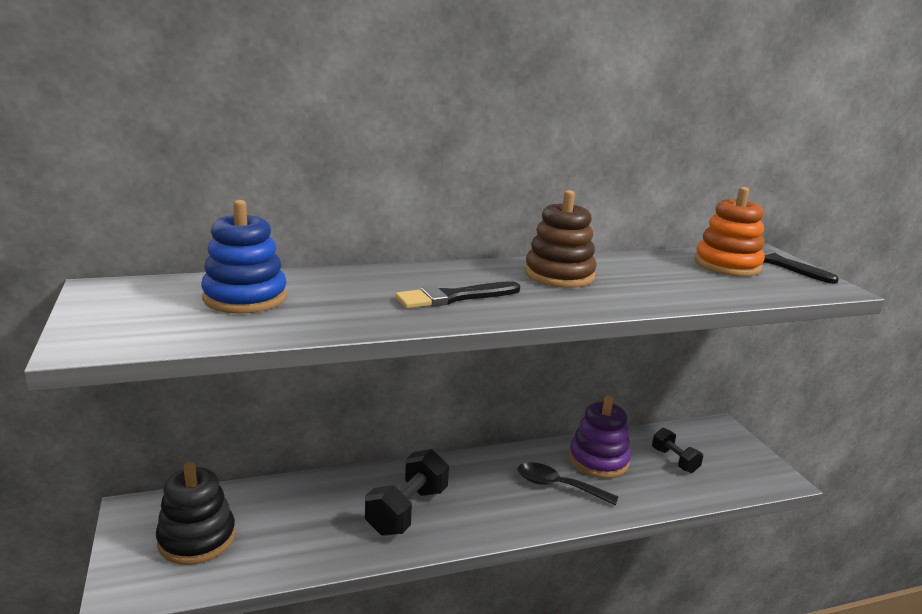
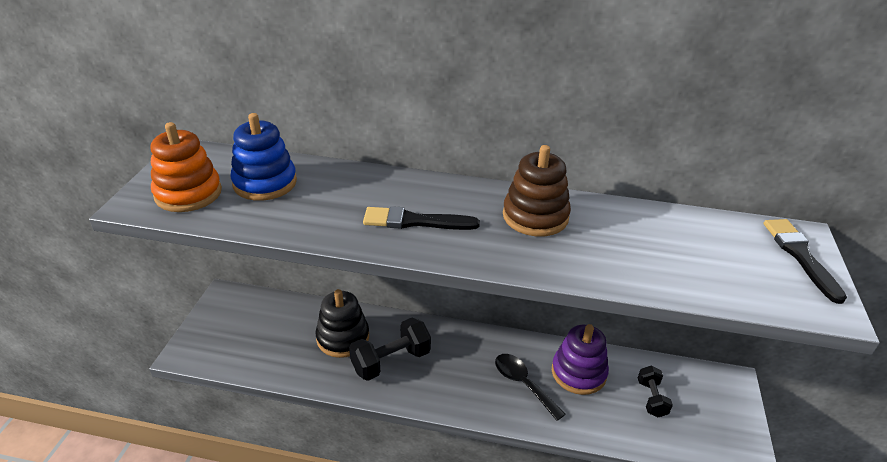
camera: 30 degrees right, 15 degrees up
black stacking toy [156,462,236,565] -> black stacking toy moved to [316,289,369,358]
orange stacking toy [694,187,765,276] -> orange stacking toy moved to [151,122,222,212]

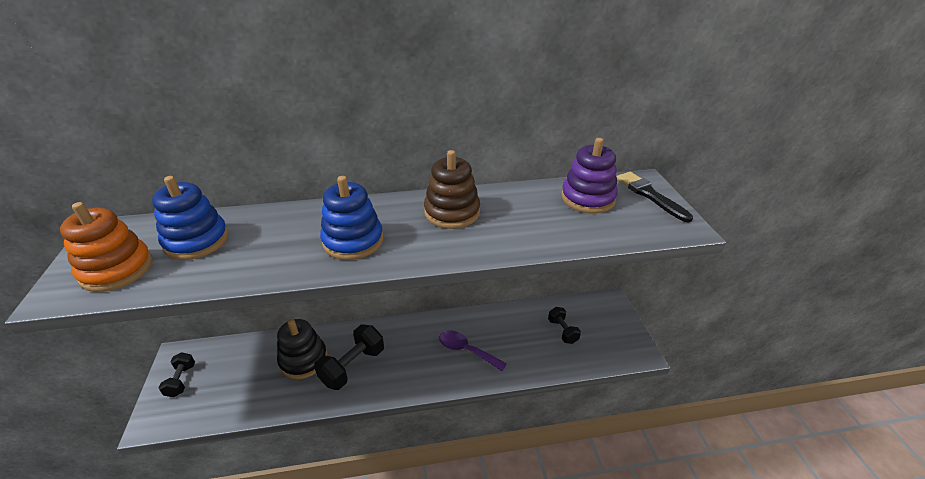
camera: 20 degrees left, 0 degrees up
black brush [363,206,480,230] -> blue stacking toy [320,176,383,260]
black spoon [495,354,566,421] -> purple spoon [439,330,507,371]
purple stacking toy [552,324,609,395] -> purple stacking toy moved to [561,138,618,213]
none -> black dumbbell [159,352,195,397]

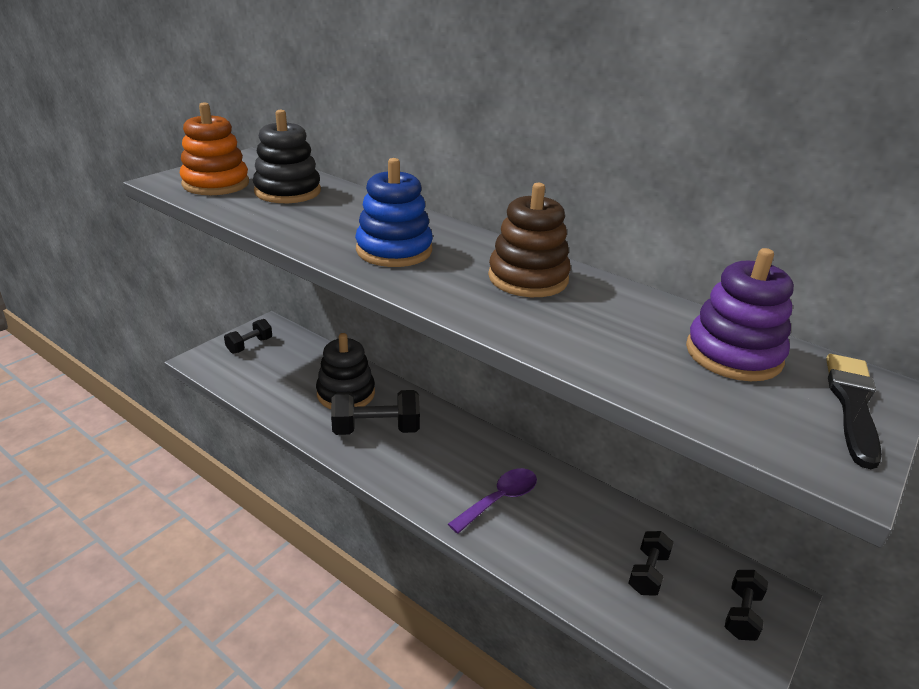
camera: 45 degrees right, 5 degrees down
blue stacking toy [152,176,228,260] -> black stacking toy [253,110,321,203]
purple spoon [439,330,507,371] -> purple spoon turned 60 degrees clockwise [448,468,537,534]
none -> black dumbbell [725,570,768,641]

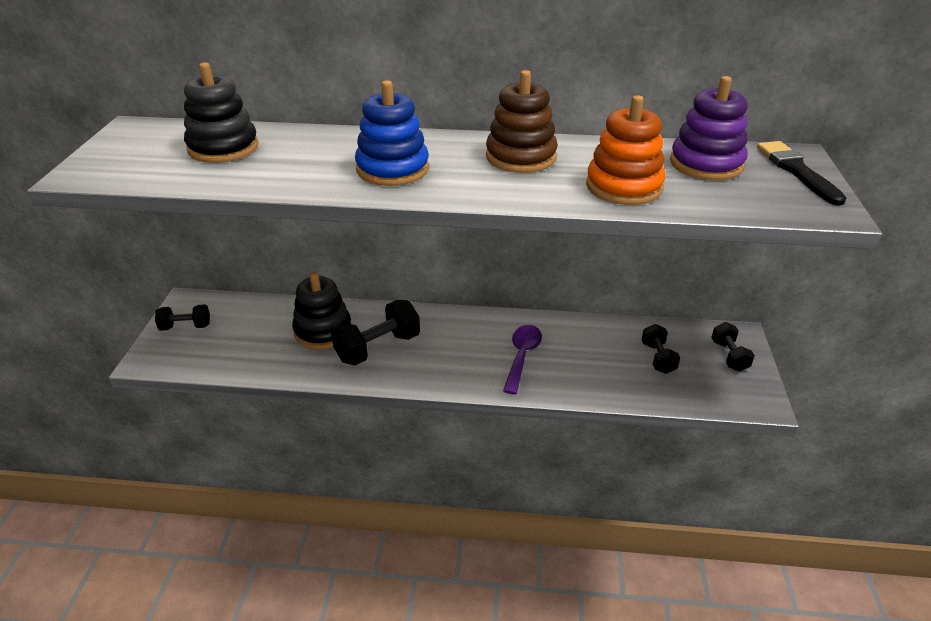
camera: 30 degrees left, 5 degrees up
orange stacking toy [180,102,249,195] -> orange stacking toy moved to [586,95,666,205]
black dumbbell [224,319,272,354] -> black dumbbell turned 75 degrees clockwise [155,304,210,331]

